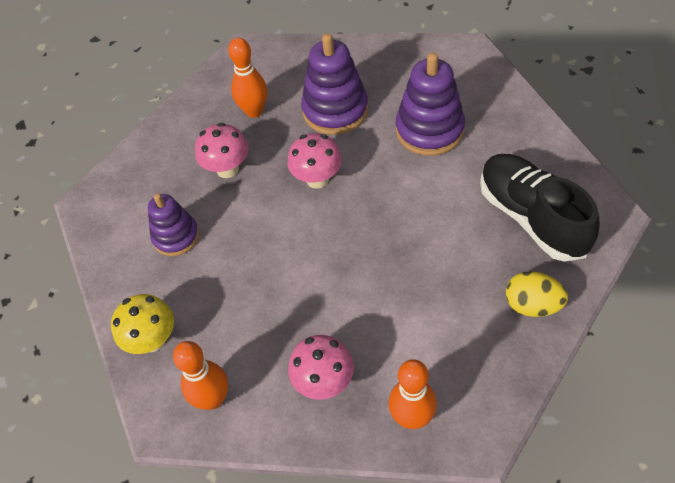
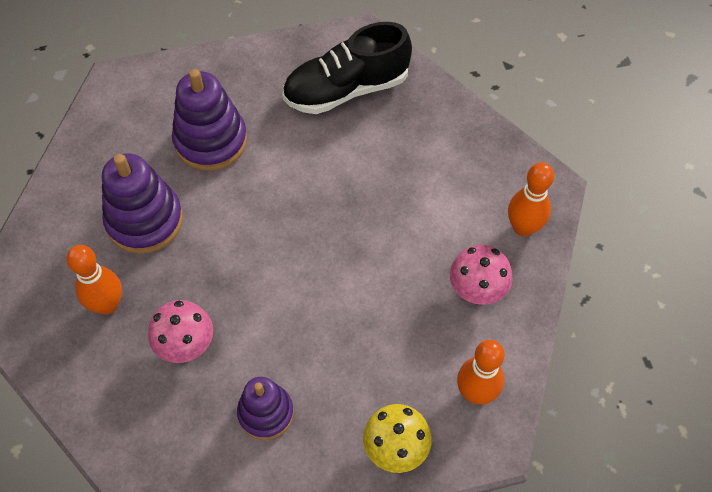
camera: 85 degrees left, 5 degrees up
pink mushroom [287,133,342,189] -> none
yellow egg [506,271,568,317] -> none

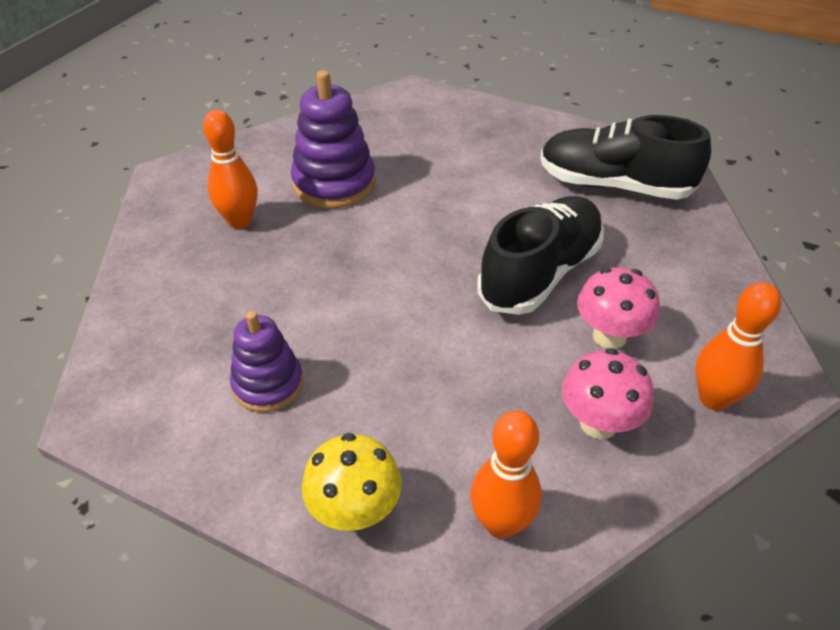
camera: 40 degrees right, 15 degrees down
pink mushroom [148,300,213,363] -> pink mushroom moved to [577,267,660,349]
purple stacking toy [172,69,247,171] -> none
none -> black shoe [477,196,604,315]

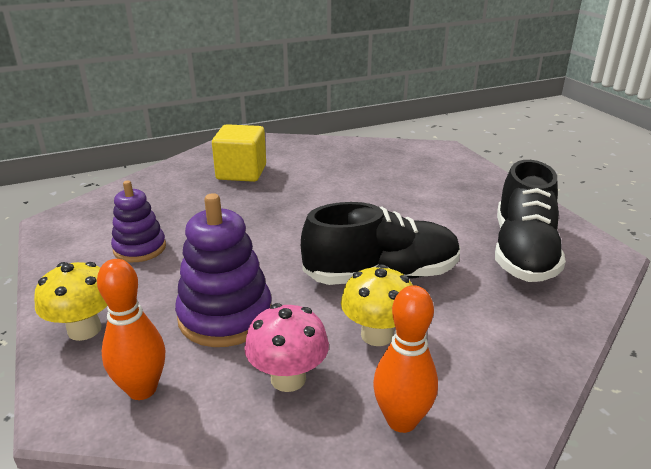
camera: 40 degrees right, 15 degrees down
orange bowling pin [203,110,257,229] -> yellow cube [212,124,266,182]
purple stacking toy [291,70,376,209] -> purple stacking toy moved to [175,193,272,347]
black shoe [540,115,711,200] -> black shoe turned 135 degrees counterclockwise [495,160,566,282]
pink mushroom [577,267,660,349] -> yellow mushroom [341,264,413,346]

